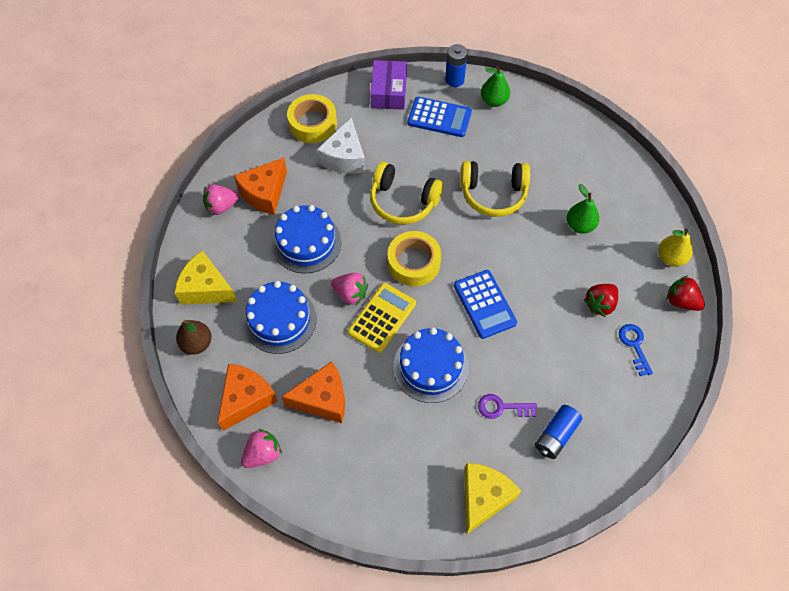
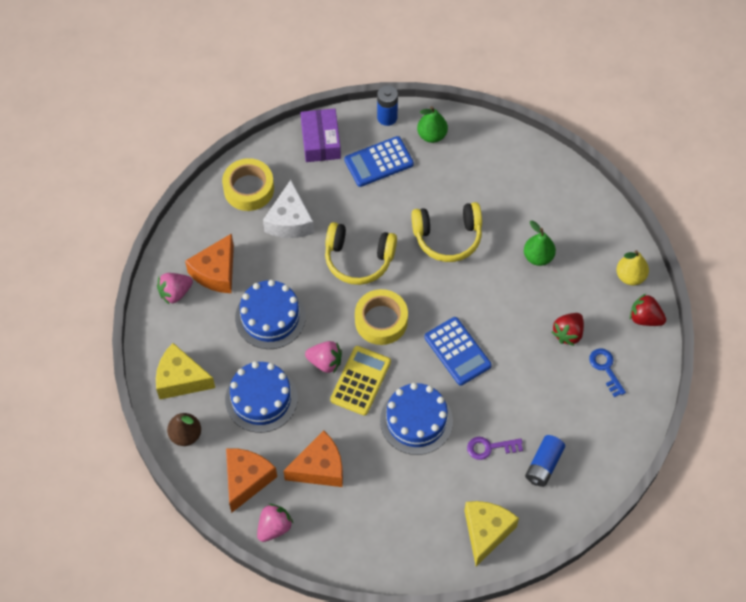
camera: 10 degrees left, 0 degrees up
blue calculator [407,97,472,137] -> blue calculator turned 150 degrees clockwise [344,136,414,187]

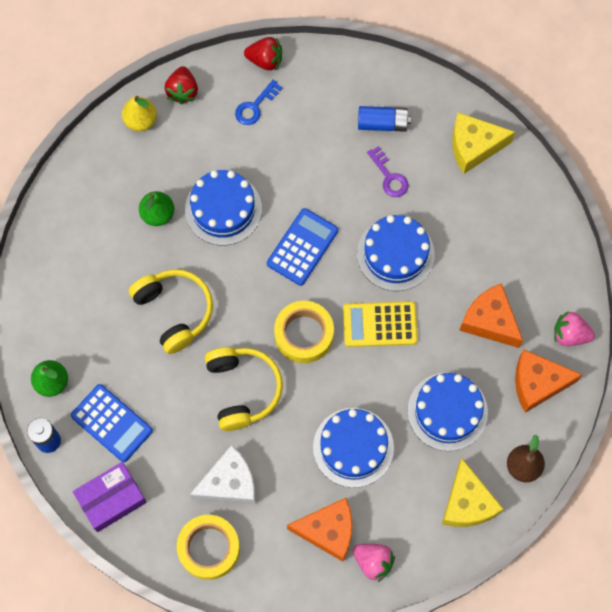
camera: 115 degrees left, 10 degrees up
pink strawberry [305,341,342,373] -> none
red strawberry [552,313,584,346] -> red strawberry moved to [244,37,282,70]
none -> blue cake [185,170,262,246]

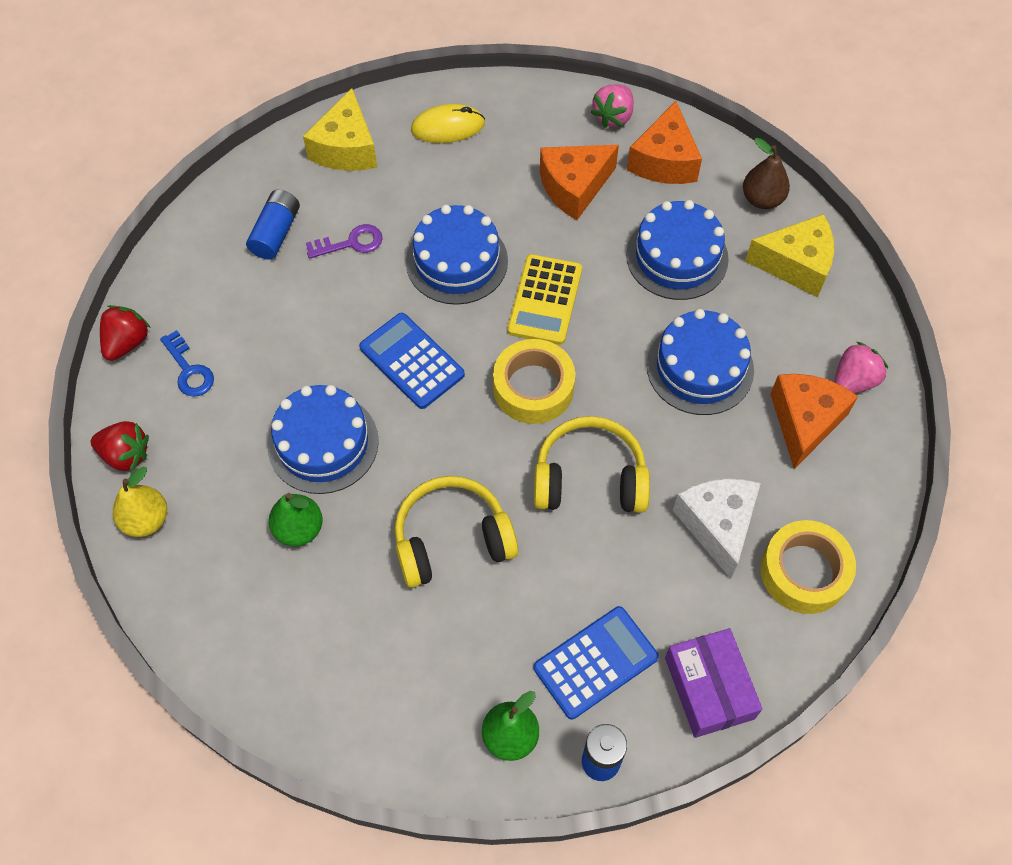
camera: 75 degrees left, 10 degrees down
none -> yellow mouse [411,104,485,143]

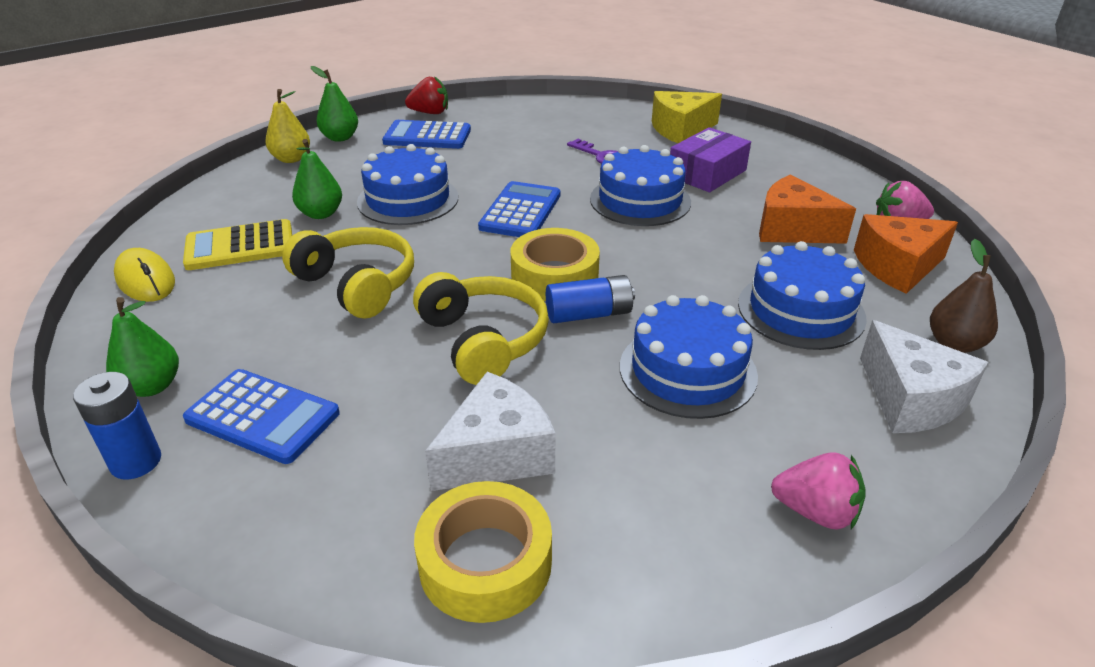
camera: 60 degrees right, 25 degrees down
red strawberry [91,421,149,472] -> green pear [311,66,358,142]
blue key [160,330,214,397] -> blue calculator [382,120,471,149]
blue battery [246,189,300,259] -> blue battery moved to [546,275,635,323]
yellow mouse [411,104,485,143] -> yellow mouse moved to [114,248,175,302]
yellow calculator [507,254,582,345] -> yellow calculator moved to [183,219,292,270]
purple box [665,628,763,738] -> purple box moved to [670,127,751,192]
yellow cheese [745,214,834,297] -> white cheese [860,320,989,433]
orange cheese [770,374,858,469] -> none

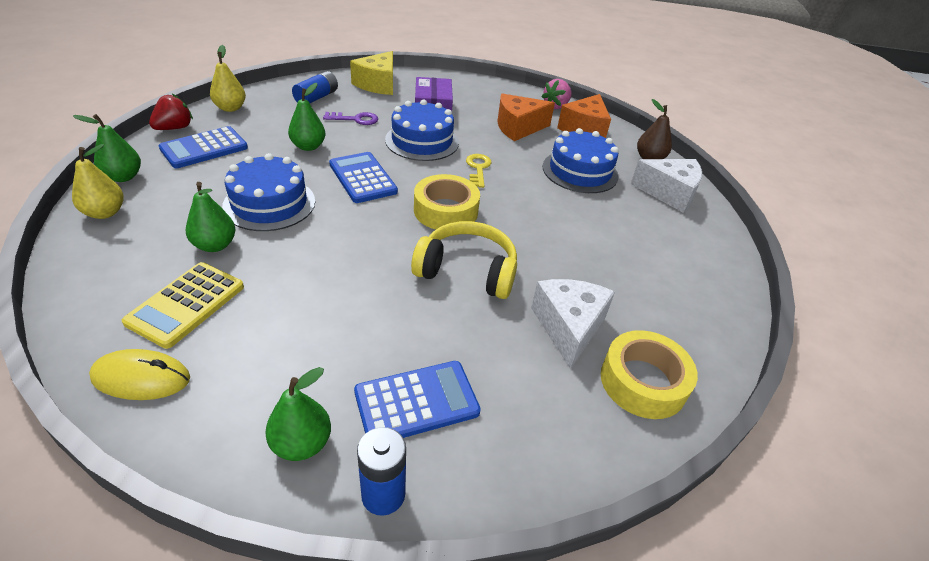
camera: 50 degrees left, 5 degrees up
yellow headphones [282,227,414,318] -> none
blue battery [546,275,635,323] -> blue battery moved to [292,71,338,103]
blue cake [620,295,758,419] -> none
pink strawberry [771,452,866,530] -> none
none -> yellow pear [210,45,246,112]
none -> green pear [288,83,325,151]
none -> yellow key [466,154,492,188]

